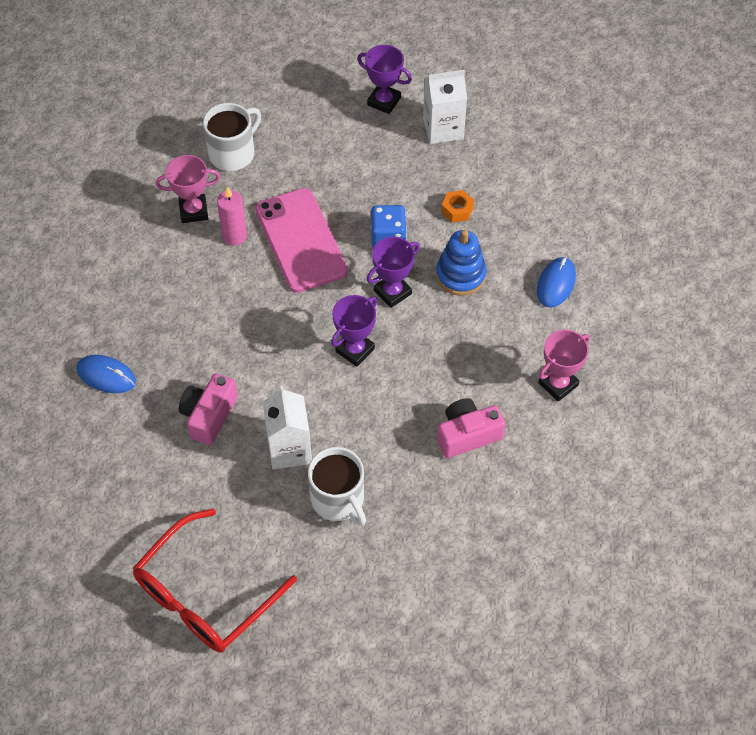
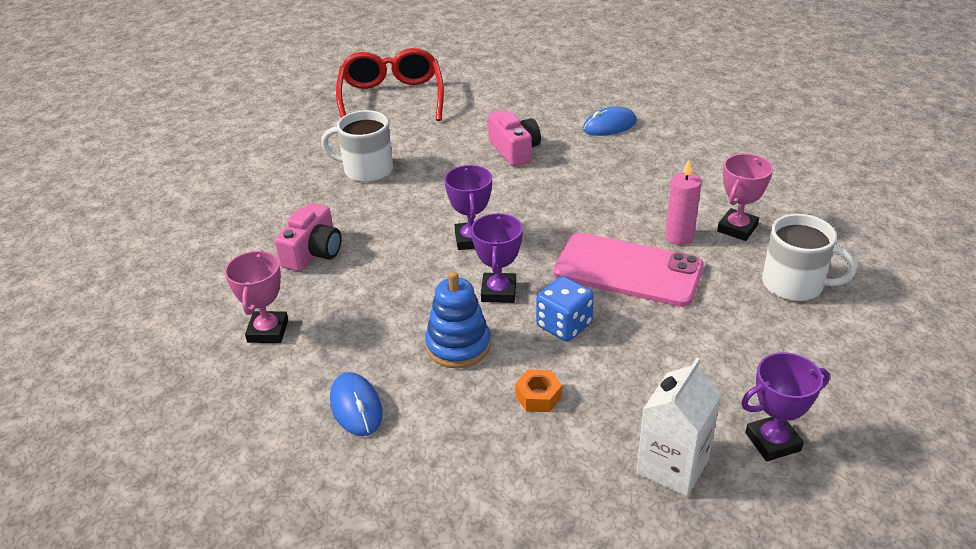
camera: 135 degrees right, 20 degrees down
white mug [203,103,261,171] -> white mug turned 60 degrees counterclockwise [762,214,856,301]
white carton [263,386,312,470] -> none

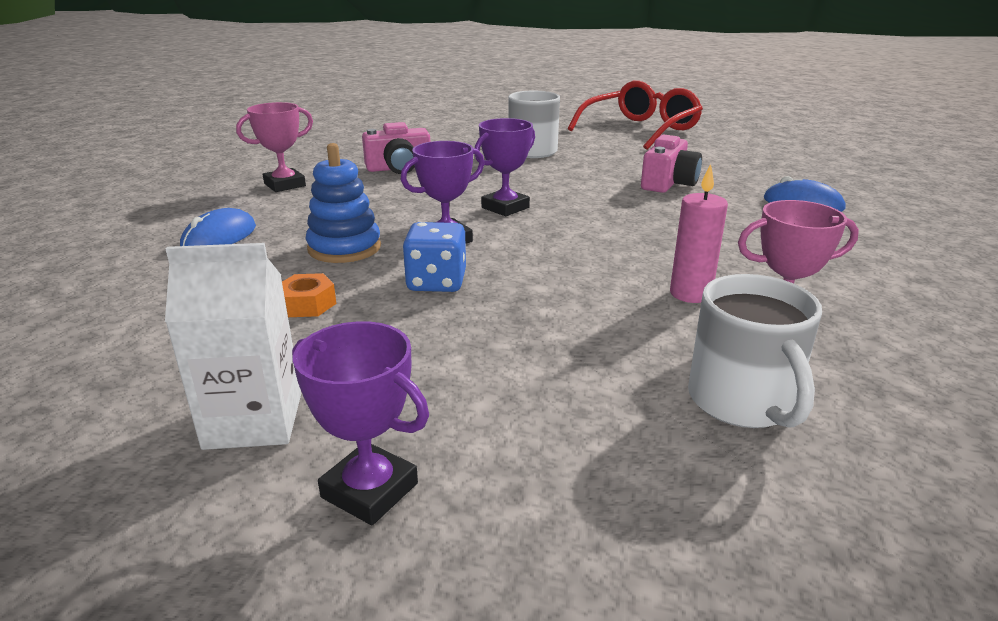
camera: 50 degrees right, 10 degrees down
pink phone [553,233,704,307] -> none

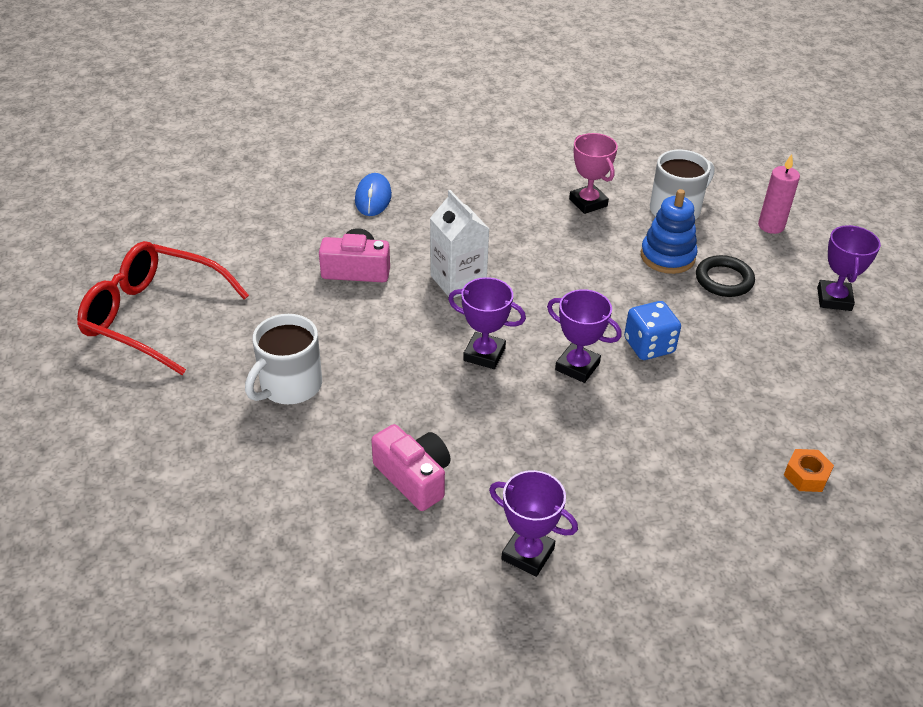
camera: 115 degrees left, 15 degrees up
white carton [165,243,301,450] -> white carton moved to [430,190,489,298]
blue mouse [180,208,256,246] -> none
pink trophy [236,102,313,192] -> purple trophy [489,470,578,577]
orange nut [282,273,336,317] -> orange nut moved to [784,449,834,492]
blue stacking toy [306,143,381,263] -> blue stacking toy moved to [641,189,698,274]
pink candle [670,164,728,303] -> pink candle moved to [758,154,800,234]
none -> black ring [696,255,755,297]

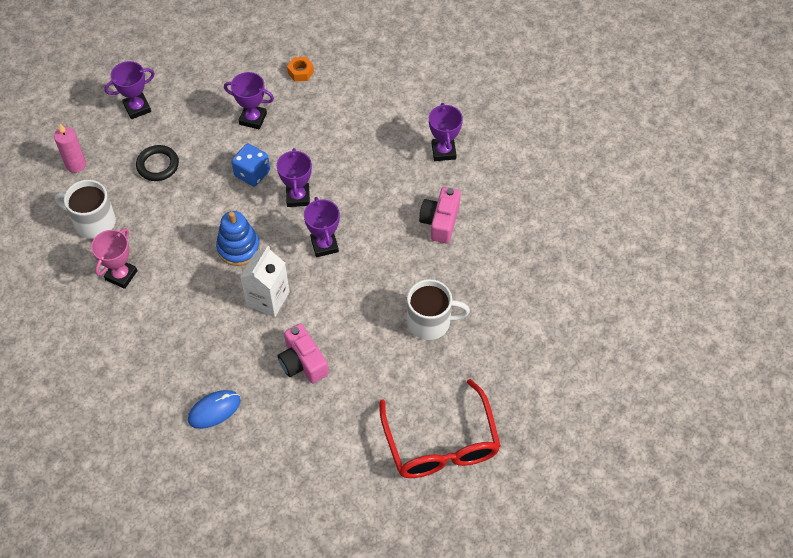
camera: 125 degrees left, 15 degrees up
blue stacking toy [641,189,698,274] -> blue stacking toy moved to [216,211,260,266]
none -> purple trophy [224,72,274,129]

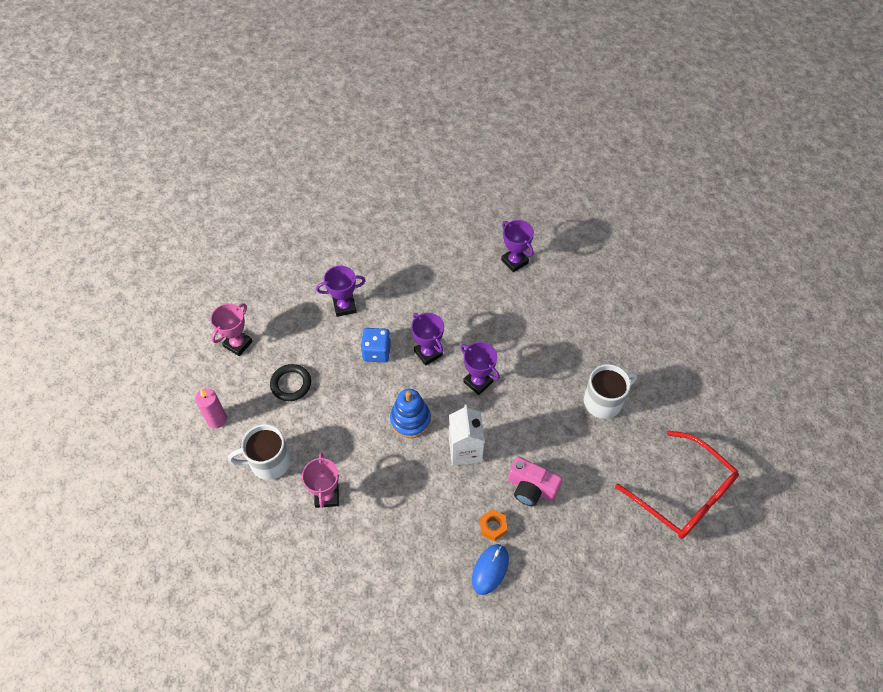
camera: 30 degrees left, 0 degrees up
purple trophy [104,61,155,119] -> pink trophy [210,303,253,356]
orange nut [287,57,314,82] -> orange nut moved to [480,509,507,541]
pink camera [419,187,461,243] -> none

